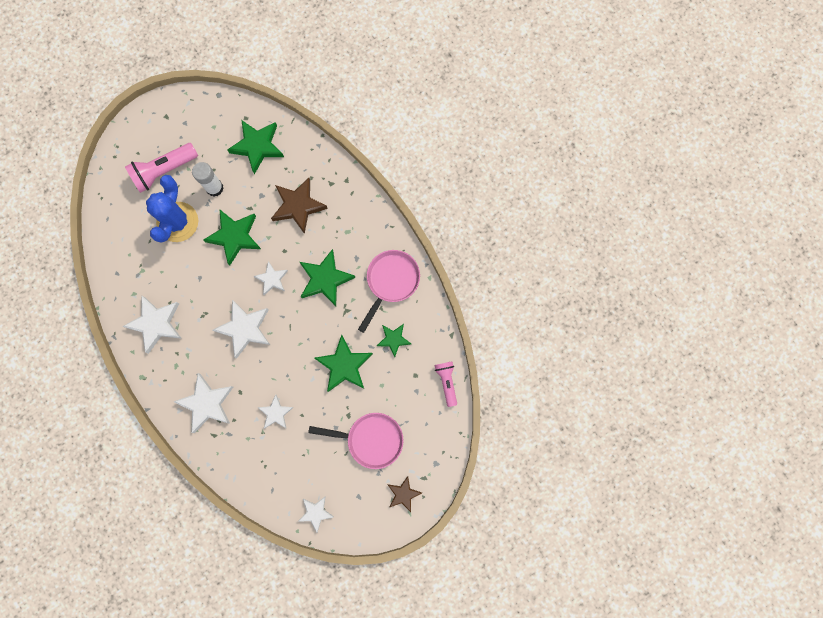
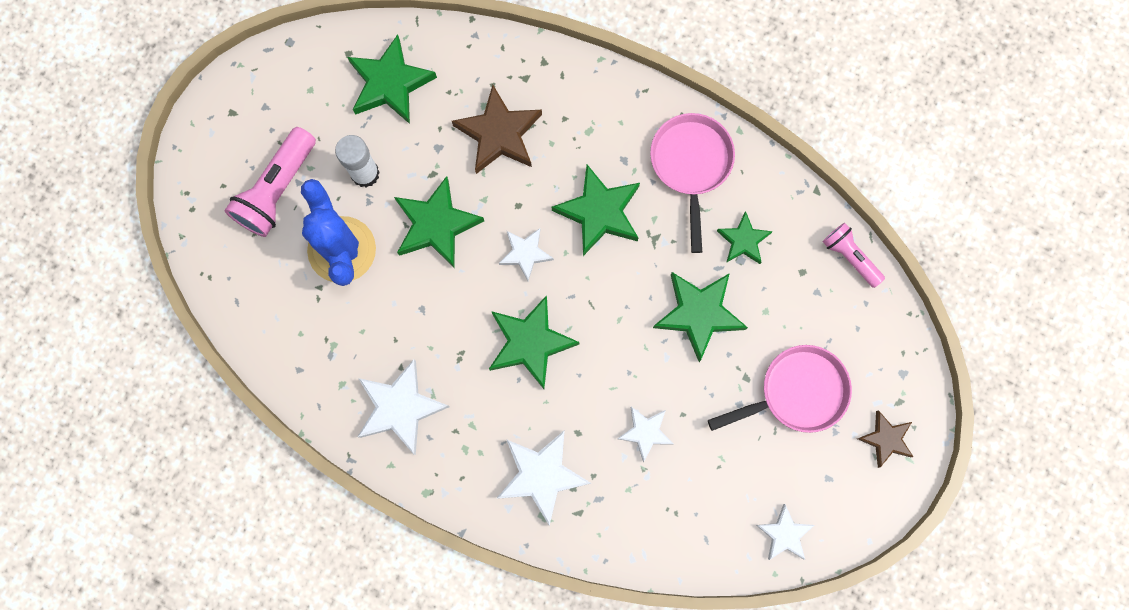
camera: 30 degrees left, 0 degrees up
white star [213,300,270,359] -> green star [489,295,580,389]

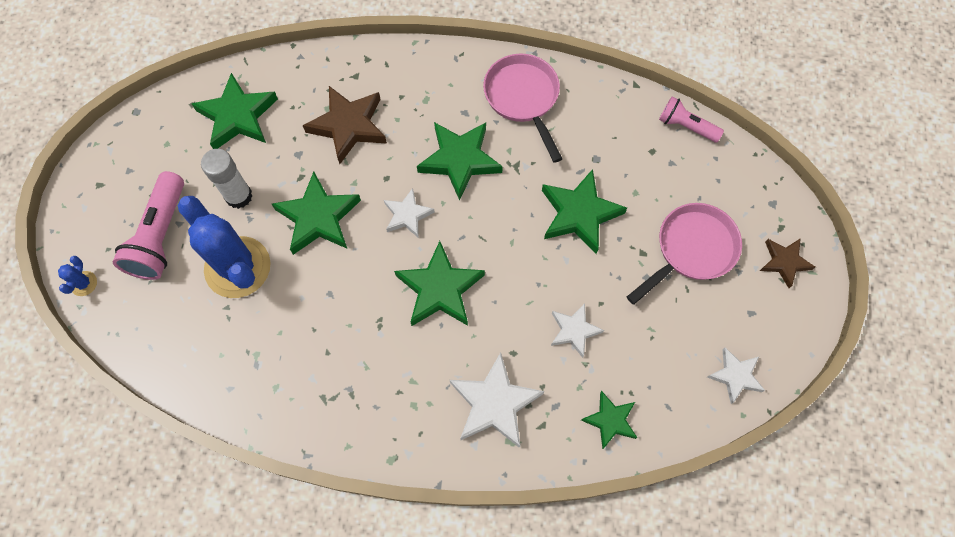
camera: 20 degrees left, 10 degrees down
white star [358,359,449,455] -> none
green star [717,211,773,264] -> green star moved to [581,391,637,449]
none -> blue cactus [58,256,97,296]

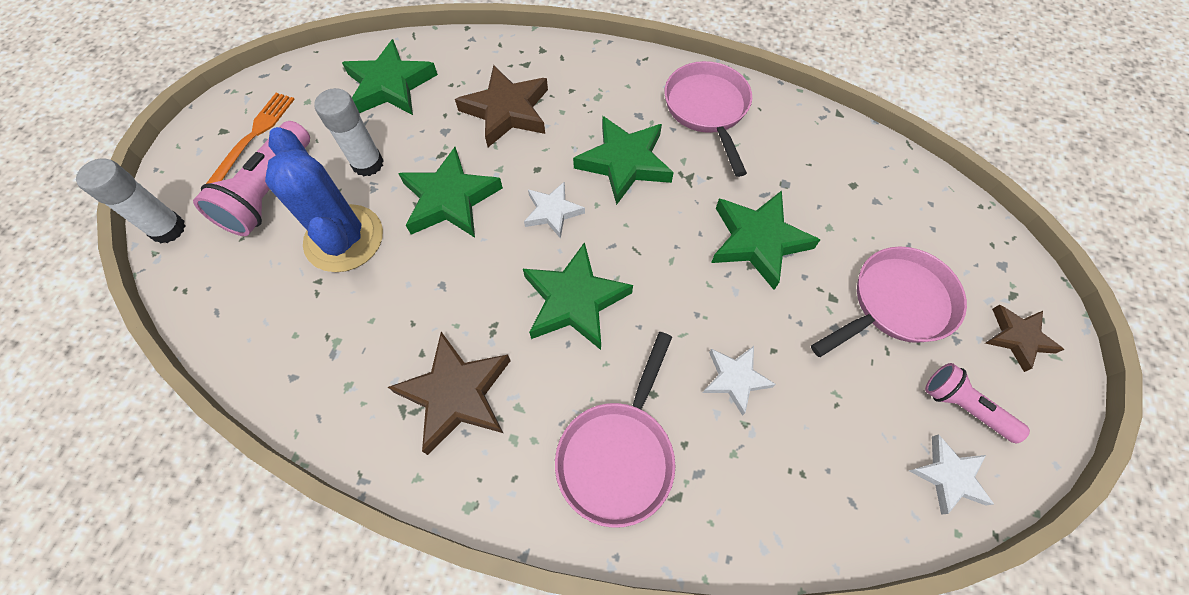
camera: 10 degrees right, 5 degrees down
blue cactus [58,256,97,296] -> white glue stick [76,158,185,243]
white star [450,352,544,448] -> pink pan [555,332,675,528]
green star [581,391,637,449] -> none
pink flashlight [659,96,724,142] -> pink flashlight moved to [925,363,1030,443]
none -> orange fork [206,93,295,184]
none -> brown star [388,332,510,455]

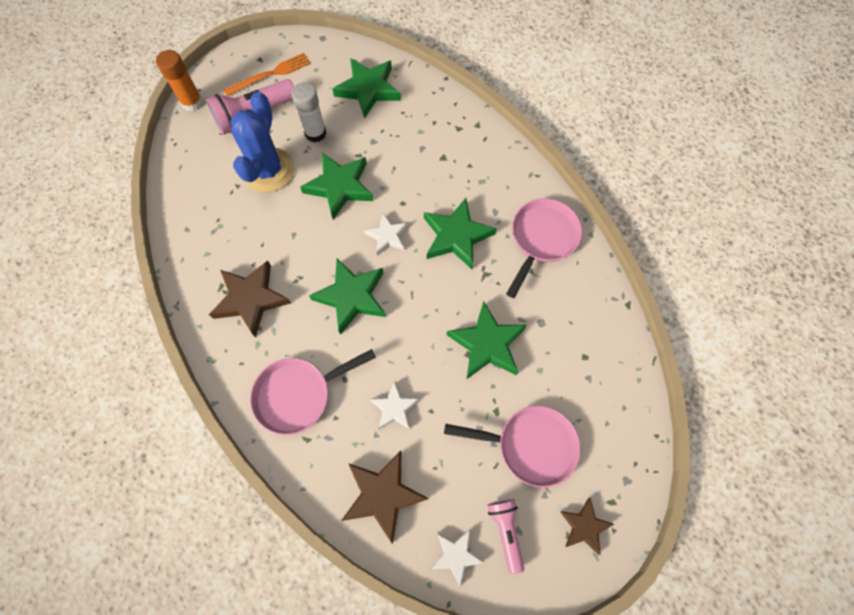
camera: 40 degrees right, 5 degrees up
white glue stick [76,158,185,243] -> orange glue stick [156,50,203,111]
brown star [455,65,548,147] -> brown star moved to [341,451,429,544]

